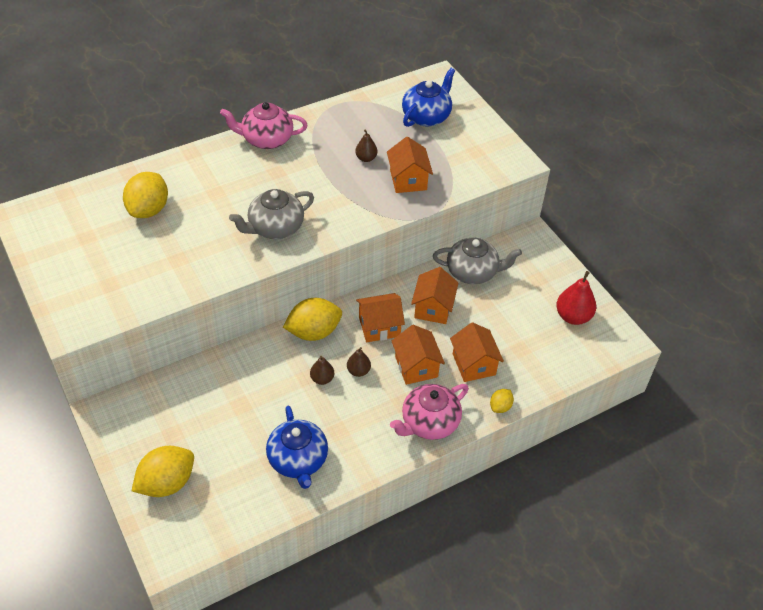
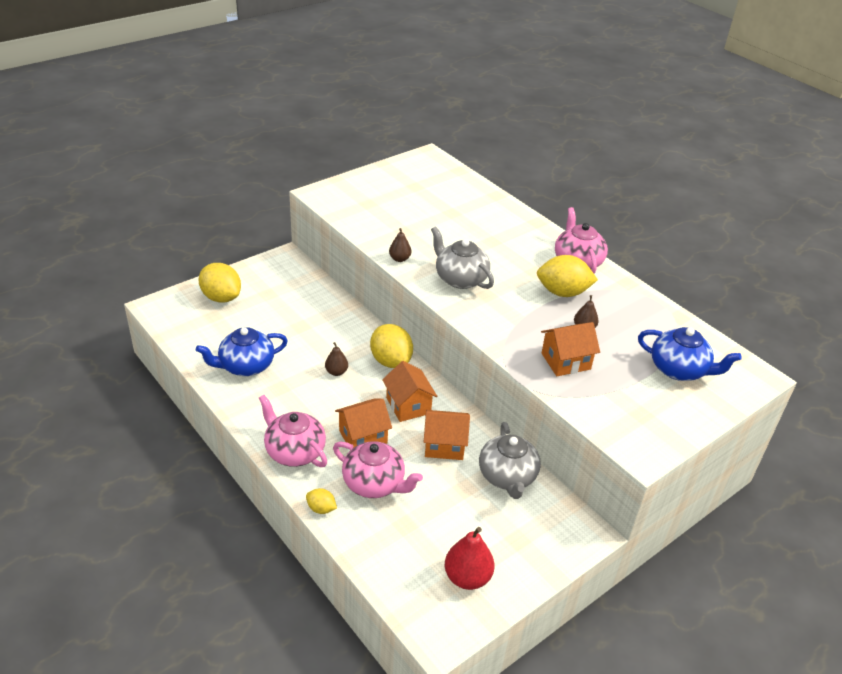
camera: 80 degrees right, 10 degrees down
yellow lemon [123,172,168,218] -> yellow lemon moved to [537,255,598,297]
brown pear [347,347,371,377] -> brown pear moved to [389,228,411,262]
orange house [450,322,504,382] -> pink teapot [333,441,423,498]

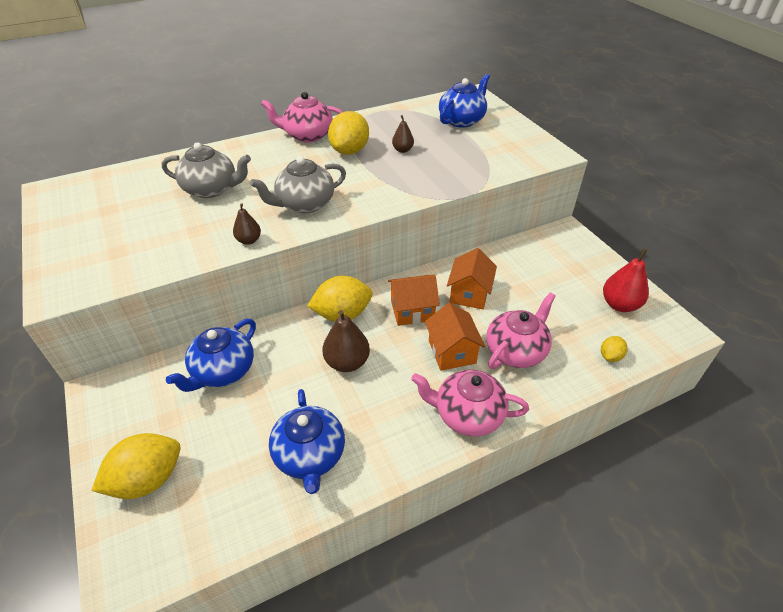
camera: 75 degrees left, 5 degrees up
pink teapot [259,395,327,467] -> pink teapot turned 45 degrees clockwise [411,370,529,437]
yellow lemon [306,488,337,514] -> yellow lemon moved to [601,336,628,362]
brown pear [325,342,348,376] -> brown pear [322,310,370,372], size x1.70
grey teapot [479,422,541,499] -> grey teapot moved to [162,142,251,198]
orange house [541,322,600,376] -> none
none -> blue teapot [166,319,256,392]

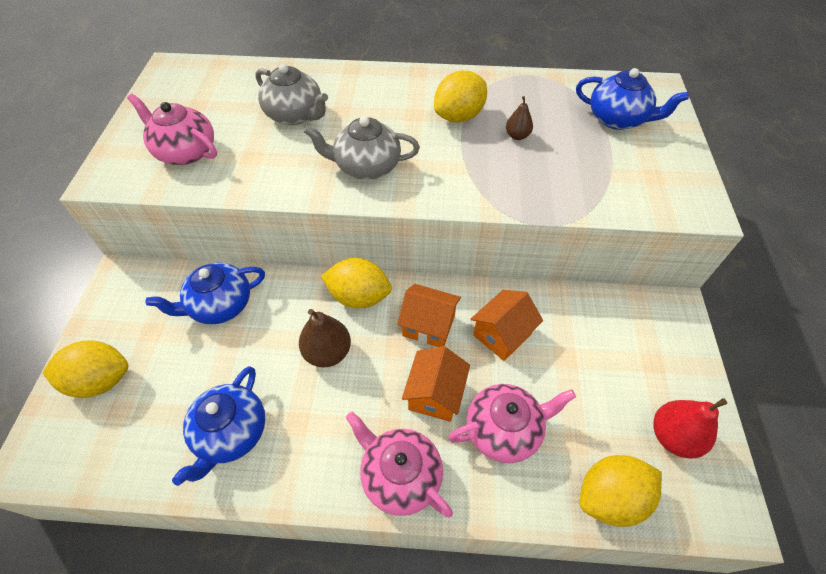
camera: 30 degrees right, 10 degrees up
brown pear [233,203,261,245] -> none
pink teapot [261,92,343,143] -> pink teapot moved to [127,94,217,165]
blue teapot [439,74,490,128] -> blue teapot turned 45 degrees clockwise [576,68,689,130]
yellow lemon [601,336,628,362] -> yellow lemon [579,455,662,527], size x2.00

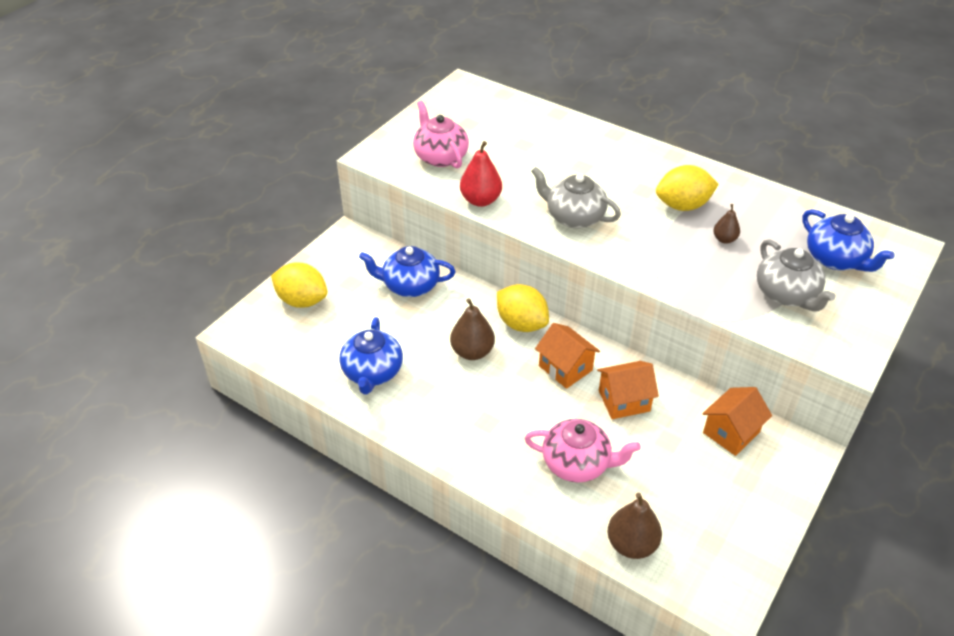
camera: 30 degrees right, 10 degrees down
blue teapot [172,366,265,486] -> blue teapot turned 45 degrees counterclockwise [340,317,403,394]
grey teapot [255,64,328,125] -> grey teapot moved to [757,239,836,311]
pink teapot [346,412,453,517] -> none
orange house [402,346,470,422] -> orange house moved to [702,387,772,456]
yellow lemon [579,455,662,527] -> brown pear [607,493,662,559]
red pear [653,398,727,458] -> red pear moved to [460,141,502,207]

